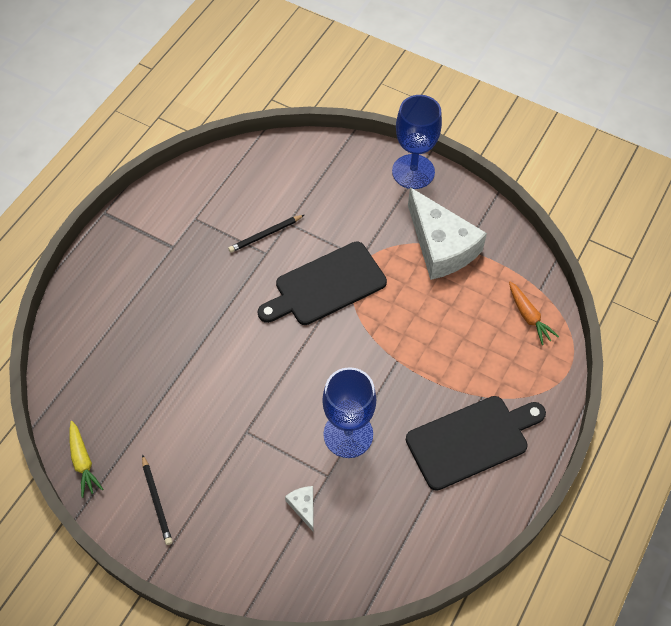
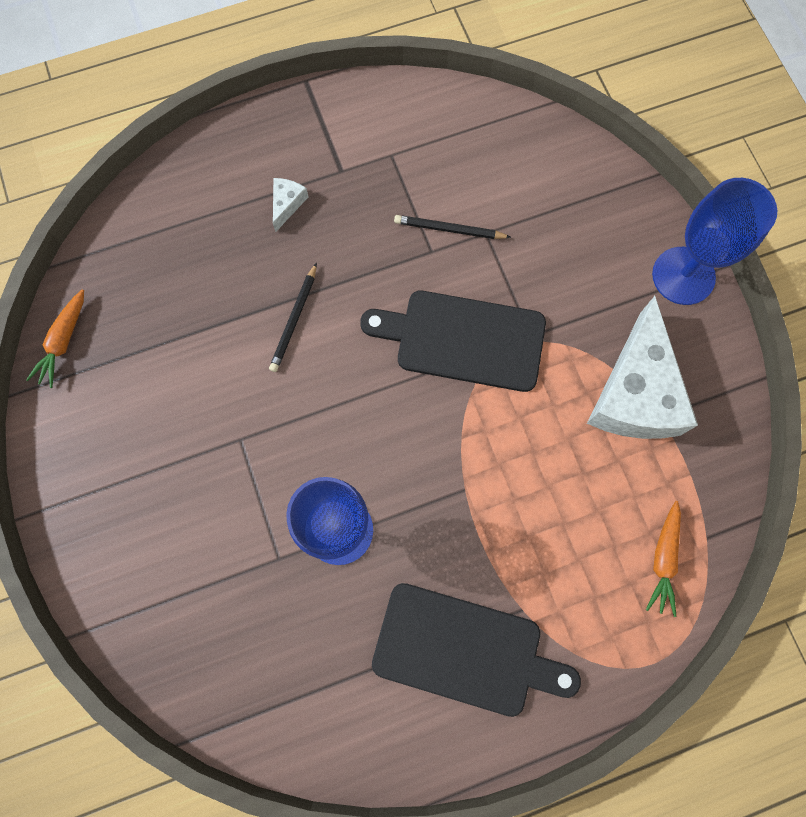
camera: 40 degrees right, 15 degrees up
yellow carrot [69,421,103,498] -> orange carrot [26,290,84,388]
black pencil [142,454,172,545] -> black pencil moved to [269,263,317,372]
white cheese [285,486,314,532] -> white cheese moved to [273,178,308,232]

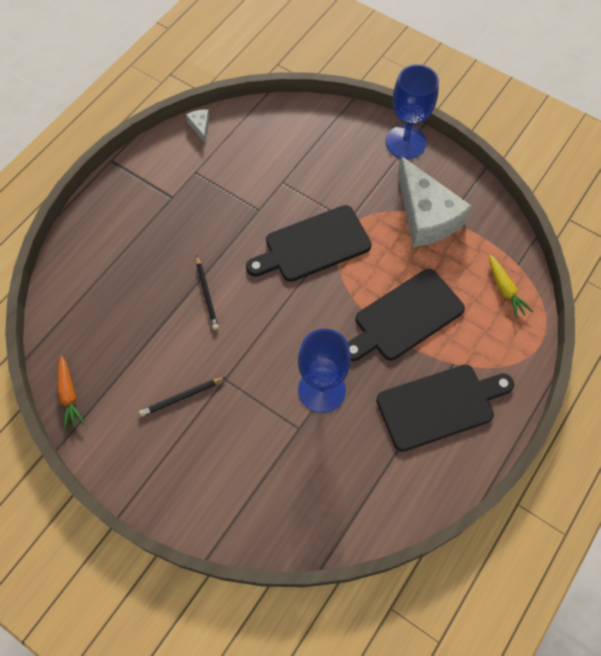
camera: 35 degrees left, 10 degrees down
white cheese [273,178,308,232] -> white cheese moved to [186,109,210,143]
black pencil [394,215,511,239] -> black pencil moved to [139,377,226,417]
orange carrot [646,501,681,617] -> yellow carrot [489,255,533,319]
none -> black cutting board [348,269,465,361]

